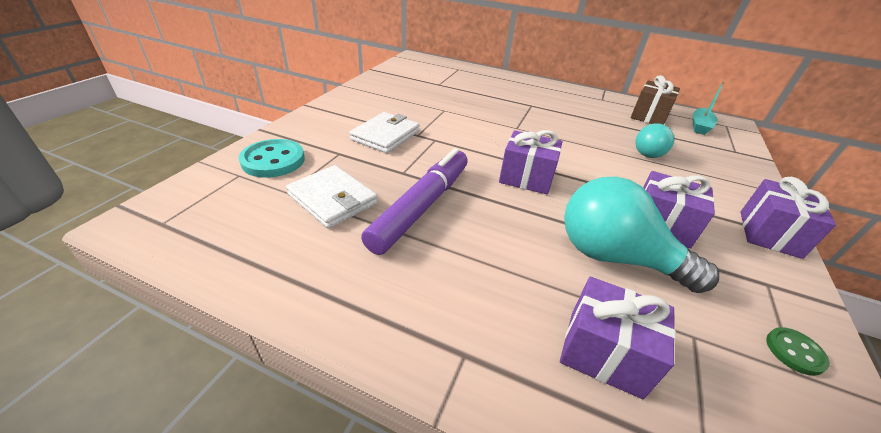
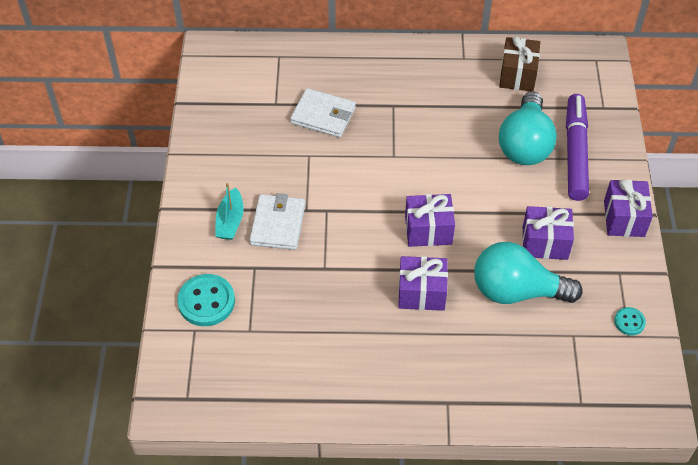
camera: 20 degrees left, 15 degrees up
white wallet [286,165,378,229] -> white wallet moved to [290,88,356,138]
purple marker [361,148,468,255] -> purple marker moved to [566,94,589,201]
purple gift [560,277,676,399] -> purple gift moved to [398,256,448,311]
turquoise light bulb [635,123,674,158] -> turquoise light bulb [499,92,557,165], size x1.72
turquoise boat [693,81,724,135] -> turquoise boat moved to [215,183,244,240]
green button [766,327,830,376] -> turquoise button [614,307,646,335]

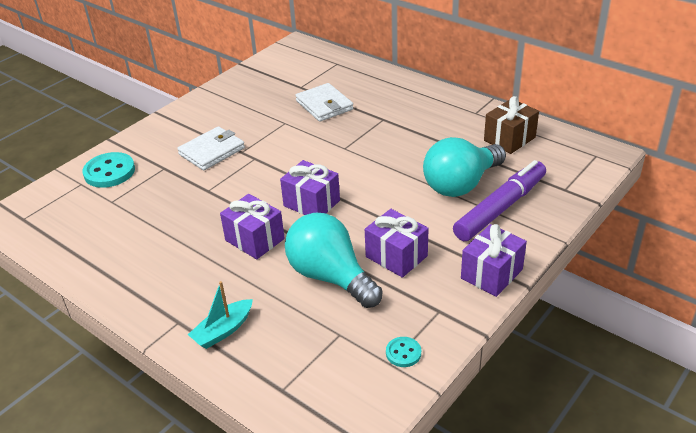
camera: 40 degrees right, 15 degrees down
turquoise boat [215,183,244,240] -> turquoise boat moved to [188,281,253,349]

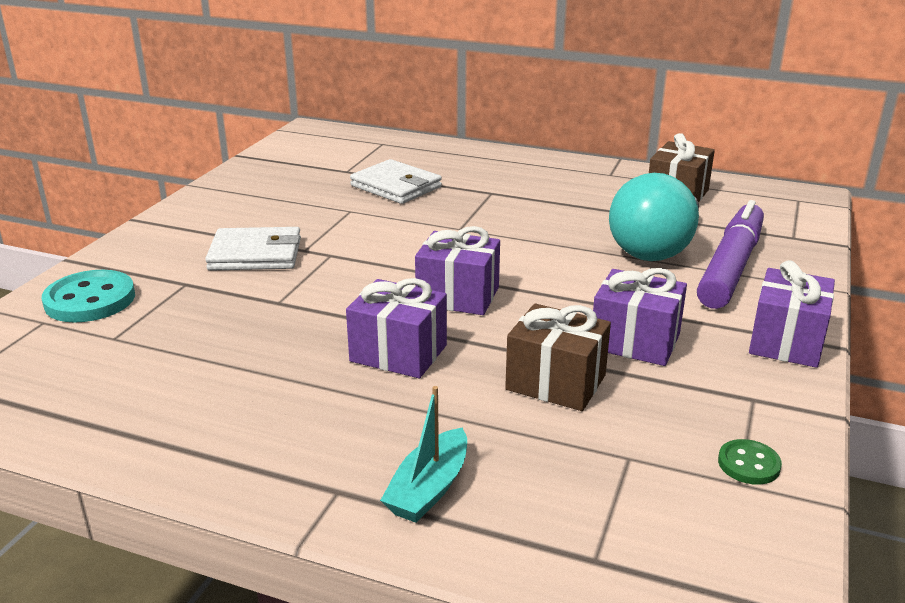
camera: 20 degrees left, 10 degrees down
white wallet [177,126,245,171] -> white wallet turned 60 degrees clockwise [205,227,301,271]
turquoise light bulb [285,213,383,308] -> brown gift [505,303,611,411]
turquoise button [386,337,421,367] -> green button [718,439,782,485]

